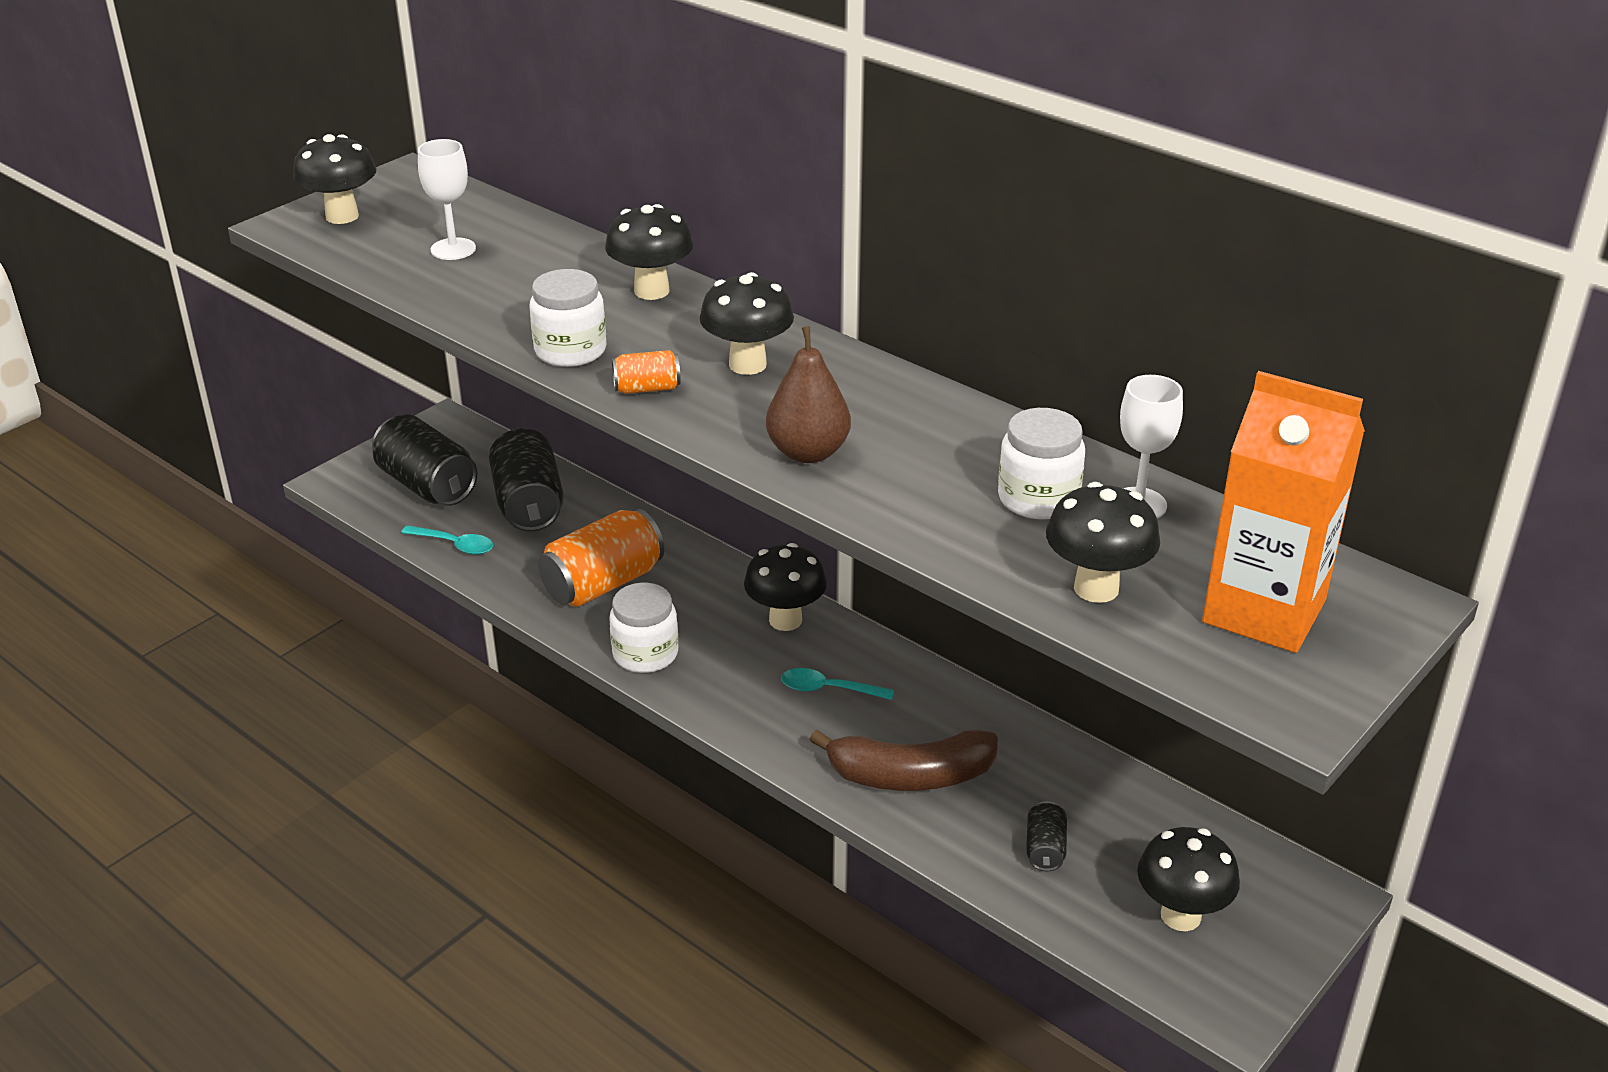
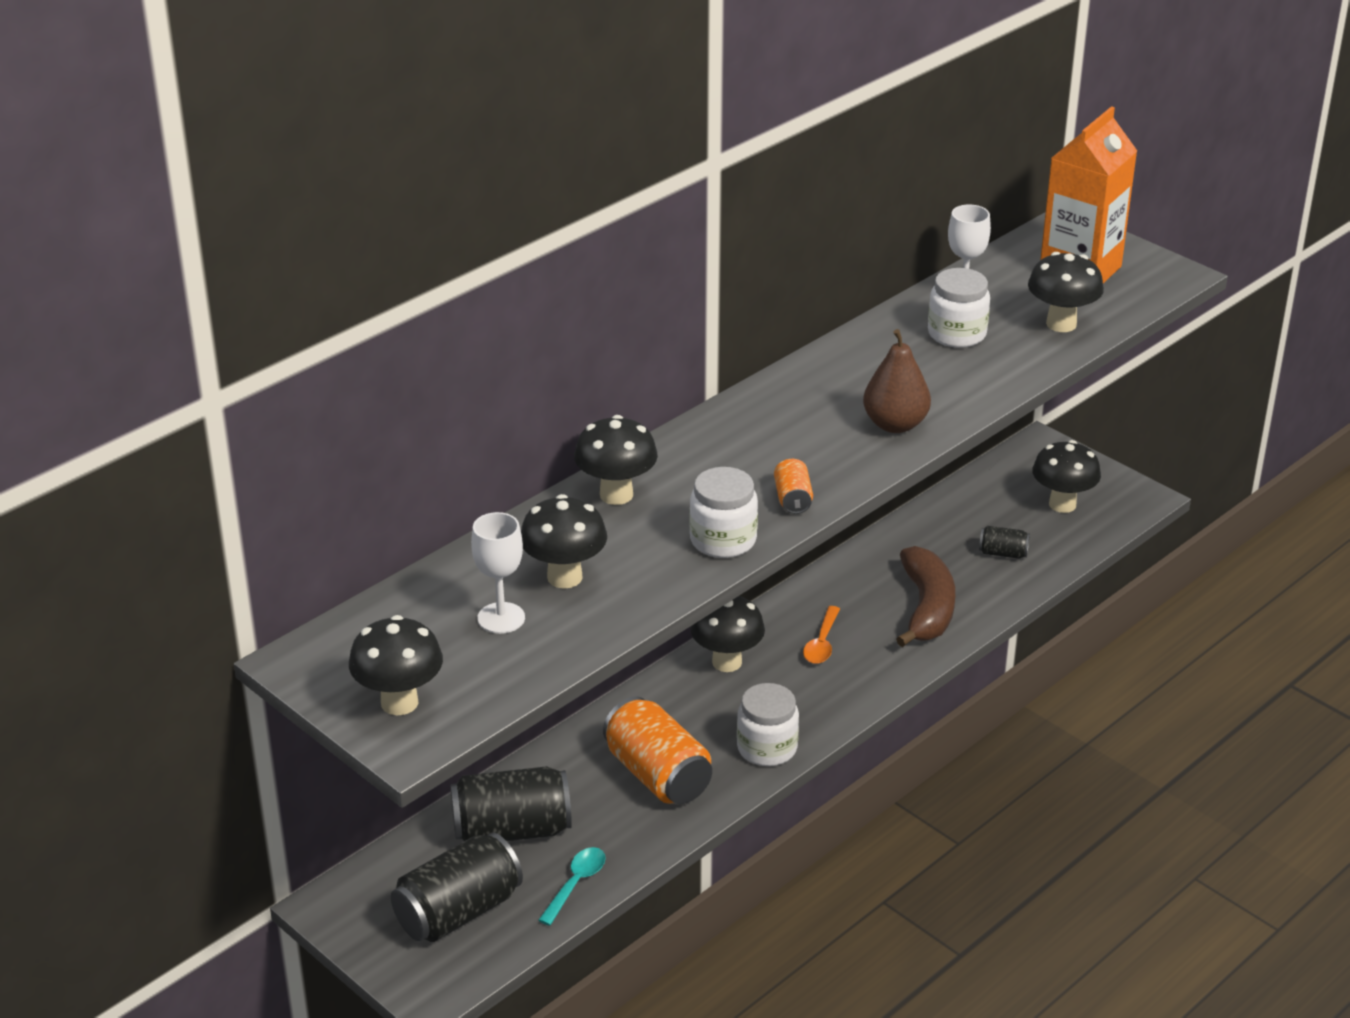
camera: 85 degrees left, 0 degrees up
black mushroom [700,272,794,375] -> black mushroom moved to [521,494,607,589]
turquoise spoon [781,668,894,700] -> orange spoon [803,606,840,664]

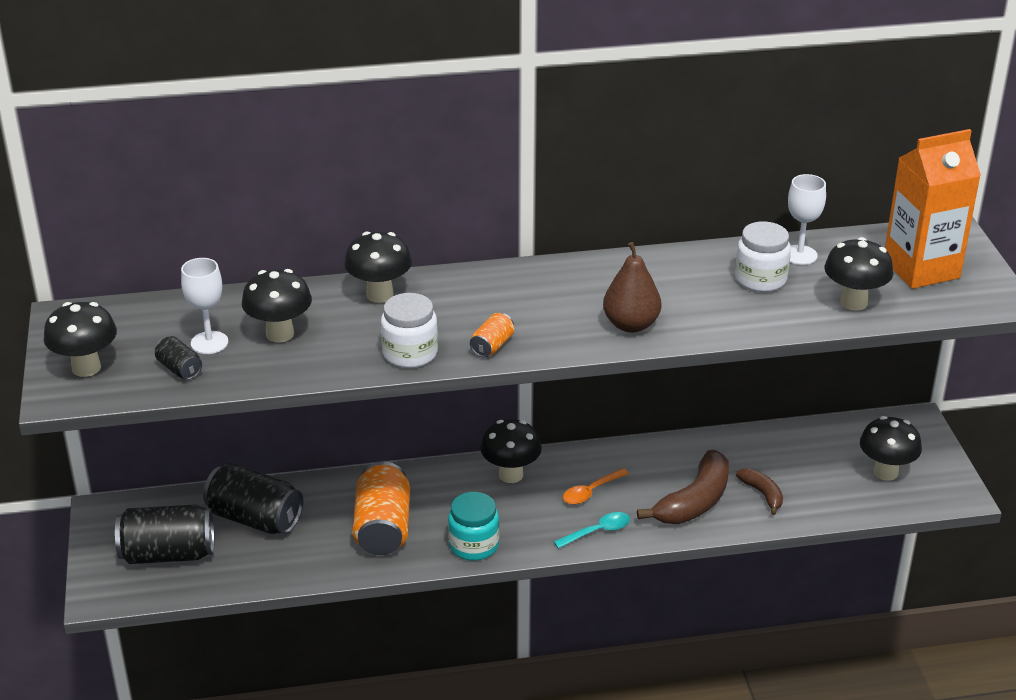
camera: 35 degrees right, 0 degrees up
turquoise spoon [538,847,606,926] -> turquoise spoon moved to [554,512,630,549]
white jar [737,683,799,766] -> turquoise jar [448,492,499,561]
black can [979,526,1030,559] -> black can moved to [155,336,202,380]
none -> brown banana [736,468,783,515]

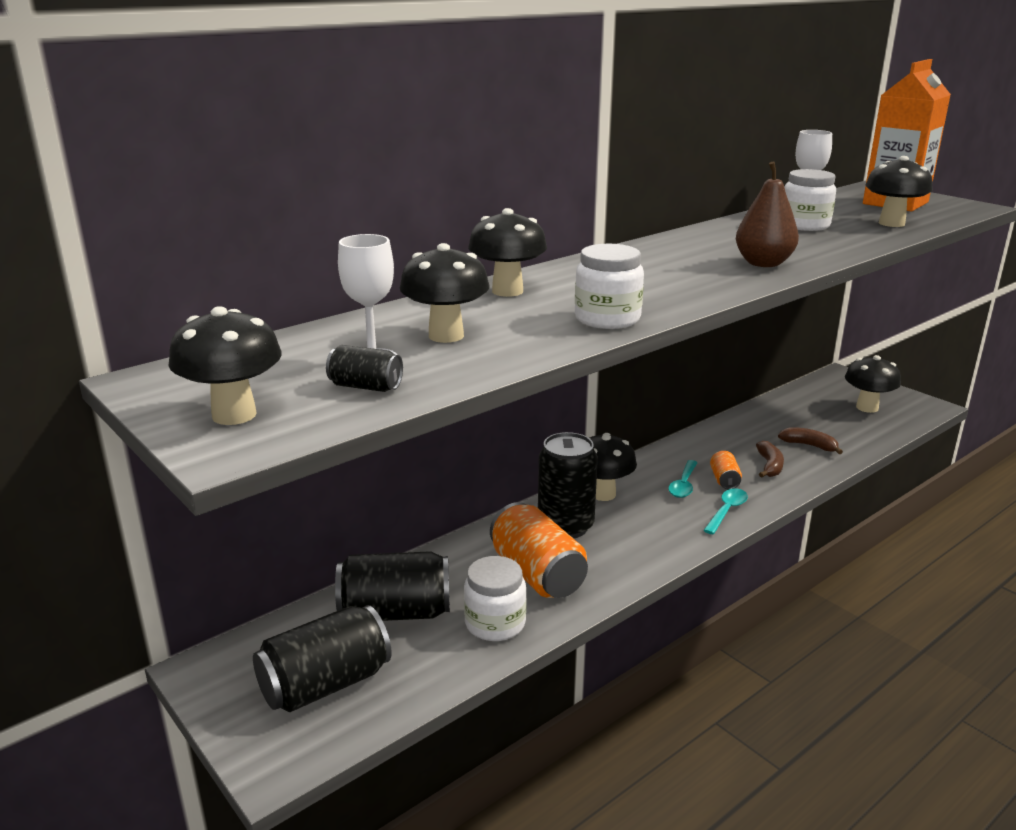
camera: 30 degrees left, 10 degrees down
turquoise jar [448,492,499,561] -> none
orange can [470,313,514,358] -> orange can moved to [710,451,742,489]
orange spoon [563,468,629,505] -> turquoise spoon [668,460,698,498]
brown banana [637,450,729,524] -> brown banana [756,441,784,478], size x0.54
none -> white jar [464,556,527,641]
none -> black can [538,432,598,539]

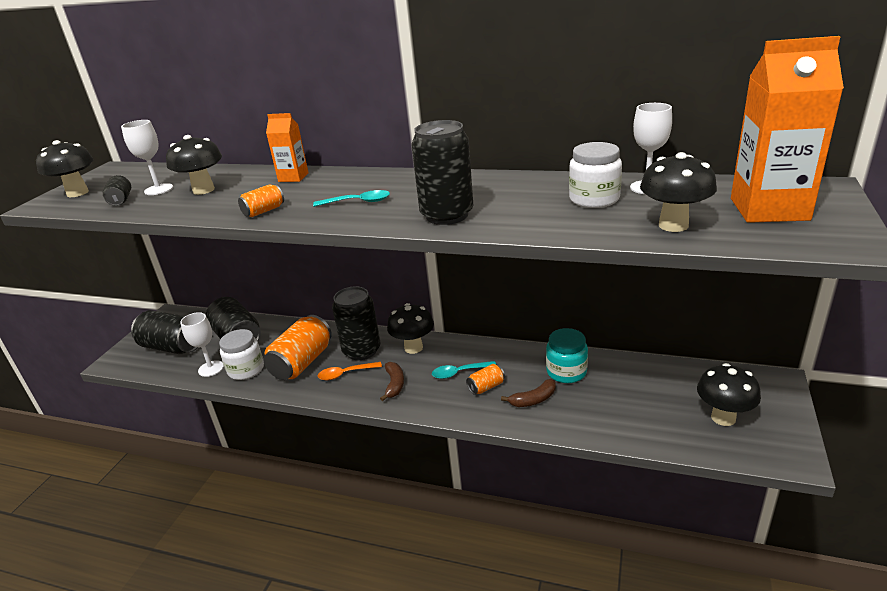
camera: 60 degrees right, 5 degrees up
black mushroom [468,208,547,297] -> orange carton [266,113,309,182]
white jar [575,244,644,329] -> orange can [238,184,284,217]
turquoise spoon [703,488,748,534] -> turquoise spoon moved to [313,190,390,207]
brown pear [736,161,799,267] -> black can [412,120,473,225]
brown banana [778,427,843,454] -> brown banana moved to [380,362,404,401]
none -> white goblet [180,312,224,377]
none -> orange spoon [317,362,382,380]
none -> turquoise jar [546,328,588,383]

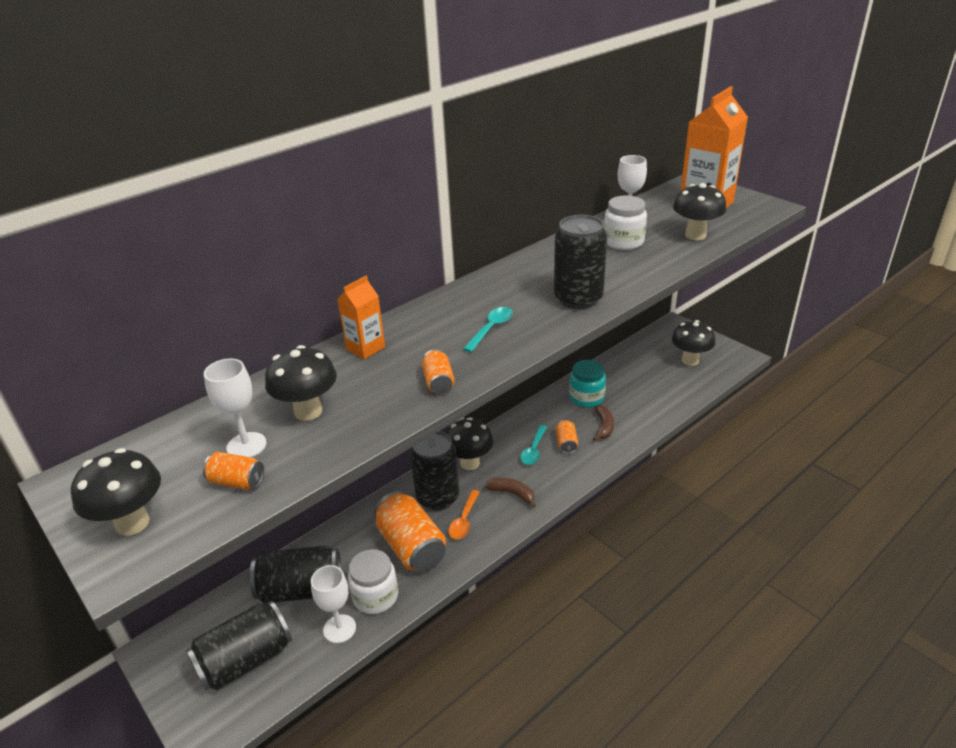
camera: 60 degrees left, 5 degrees up
black can [103,175,131,206] -> orange can [203,452,264,490]

